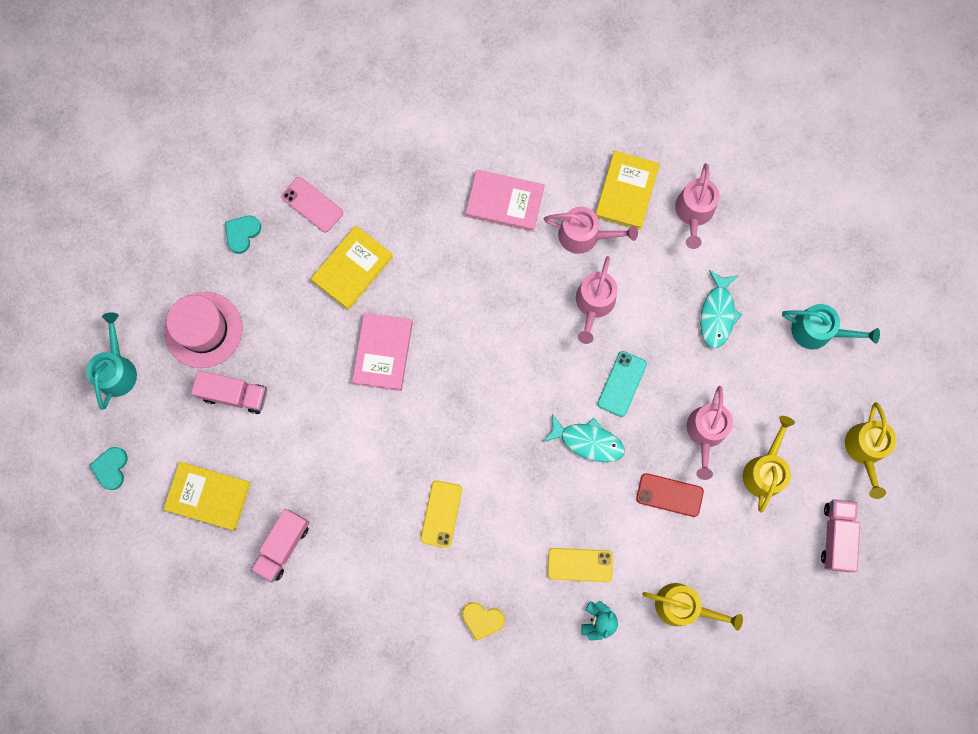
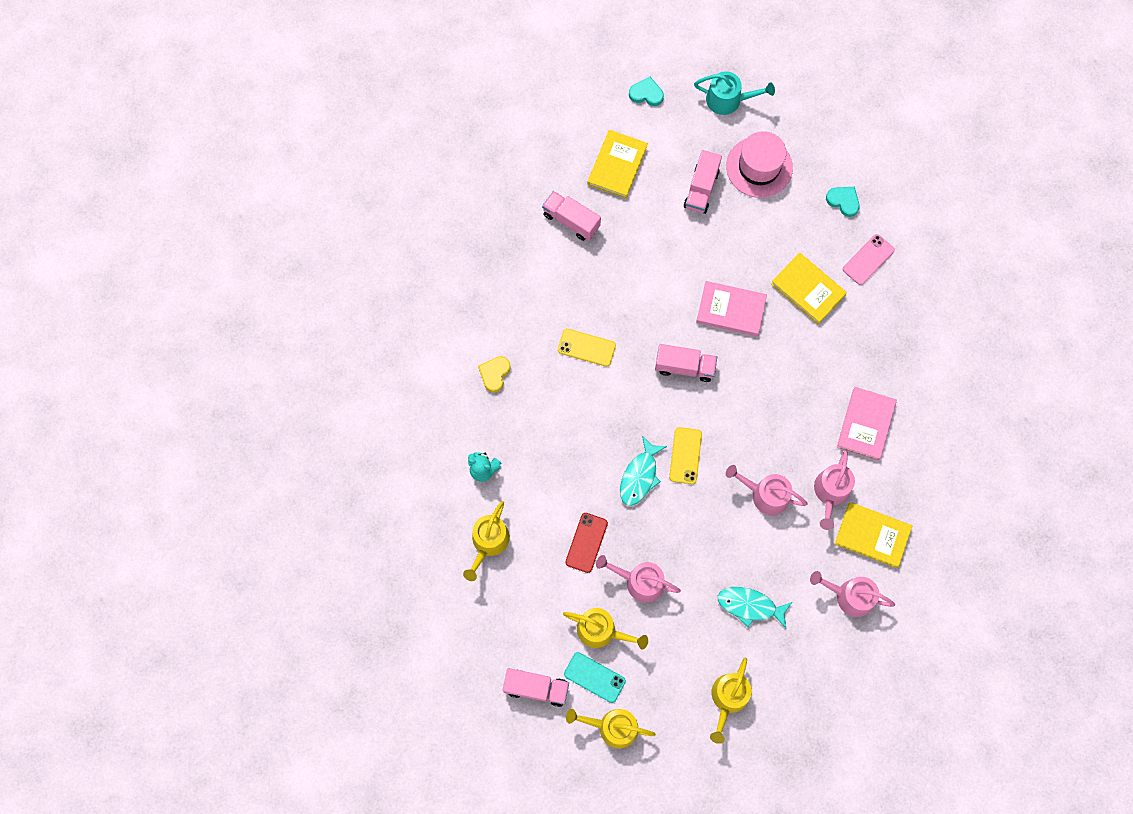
camera: 95 degrees right, 5 degrees down
yellow phone [547,548,613,582] -> yellow phone moved to [669,427,702,484]
turquoise phone [597,351,647,417] -> turquoise phone moved to [564,652,626,703]
turquoise watering can [782,304,880,349] -> yellow watering can [710,658,752,744]
none -> pink truck [655,344,717,382]

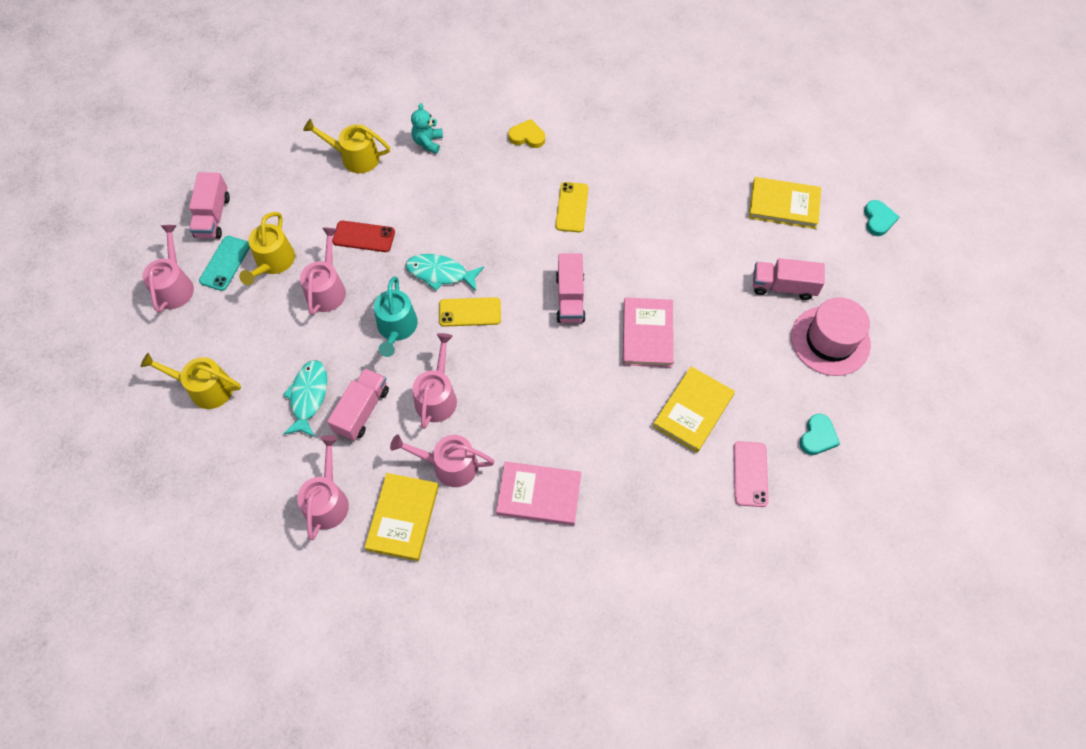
camera: 80 degrees right, 10 degrees down
pink truck [542,191,601,241] -> pink truck moved to [327,368,389,441]
yellow watering can [566,709,656,749] -> pink watering can [142,225,194,313]
turquoise watering can [694,71,775,115] -> turquoise watering can moved to [374,276,418,357]
pink phone [843,234,895,285] -> pink phone turned 60 degrees clockwise [734,441,769,507]

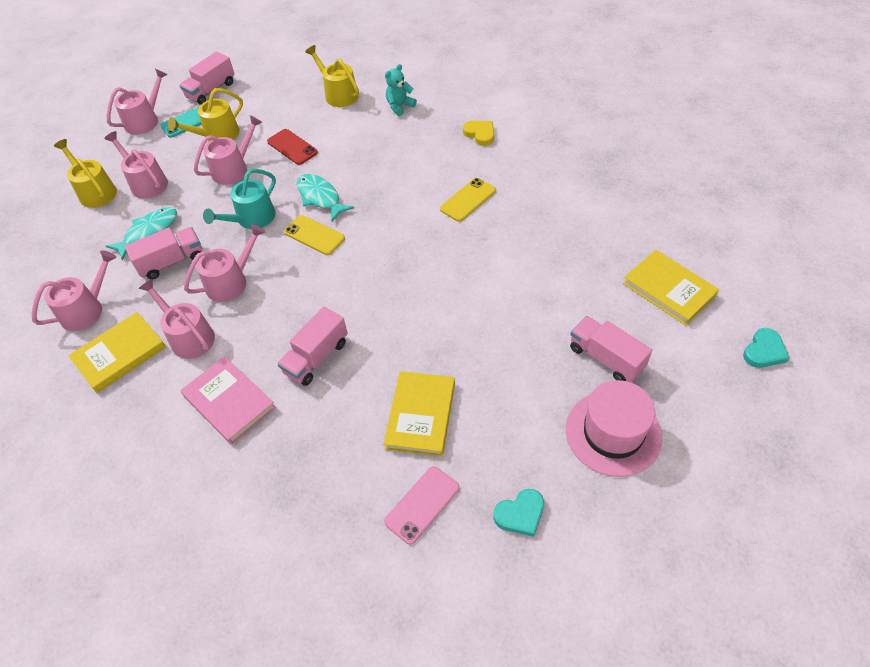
camera: 40 degrees right, 10 degrees down
pink truck [556,253,586,323] -> pink truck moved to [277,307,348,386]
pink book [623,297,674,368] -> none
yellow book [653,366,735,453] -> yellow book turned 60 degrees counterclockwise [384,371,455,457]
none -> pink watering can [104,131,168,199]

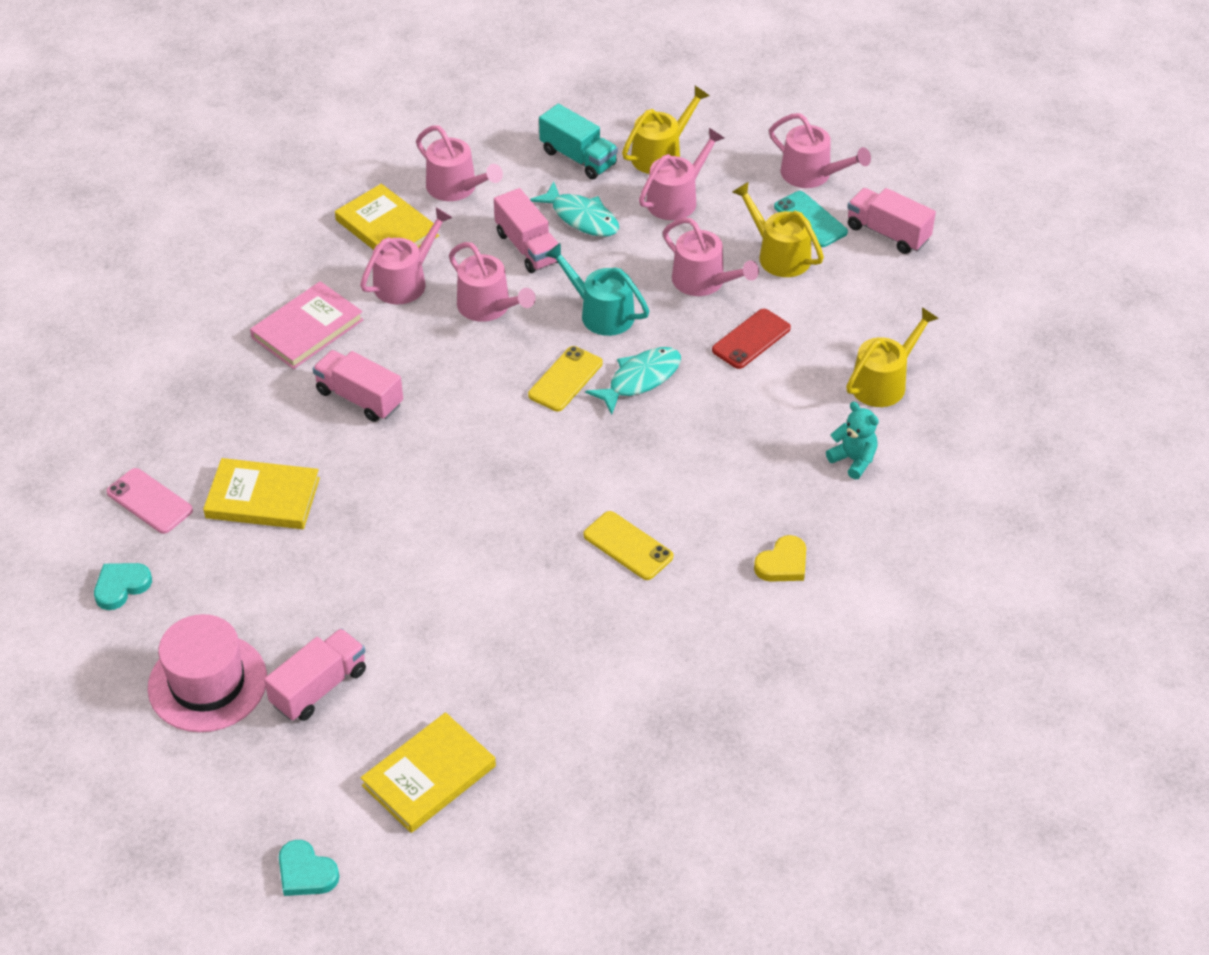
camera: 85 degrees right, 5 degrees down
turquoise heart [493,489,544,537] -> turquoise heart turned 75 degrees clockwise [94,563,152,610]
none -> turquoise truck [539,104,618,179]

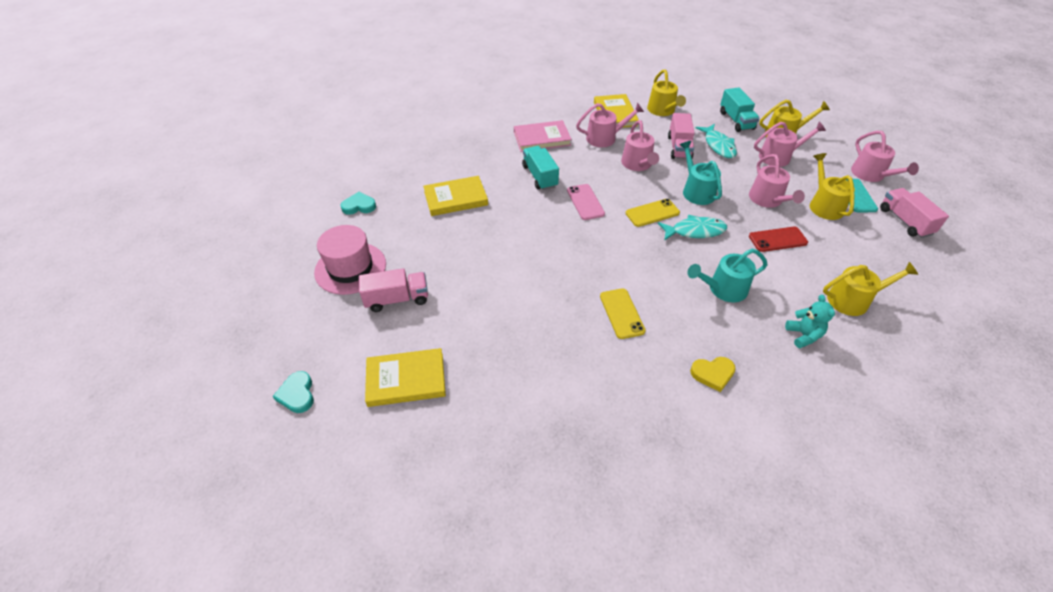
camera: 35 degrees right, 0 degrees up
pink phone [106,468,193,534] -> pink phone moved to [567,184,605,220]
yellow book [203,458,320,529] -> yellow book turned 60 degrees counterclockwise [423,176,488,216]
pink truck [313,350,403,422] -> turquoise truck [522,146,559,190]
pink watering can [416,125,503,201] -> yellow watering can [647,69,686,116]
none -> turquoise watering can [687,249,768,302]

